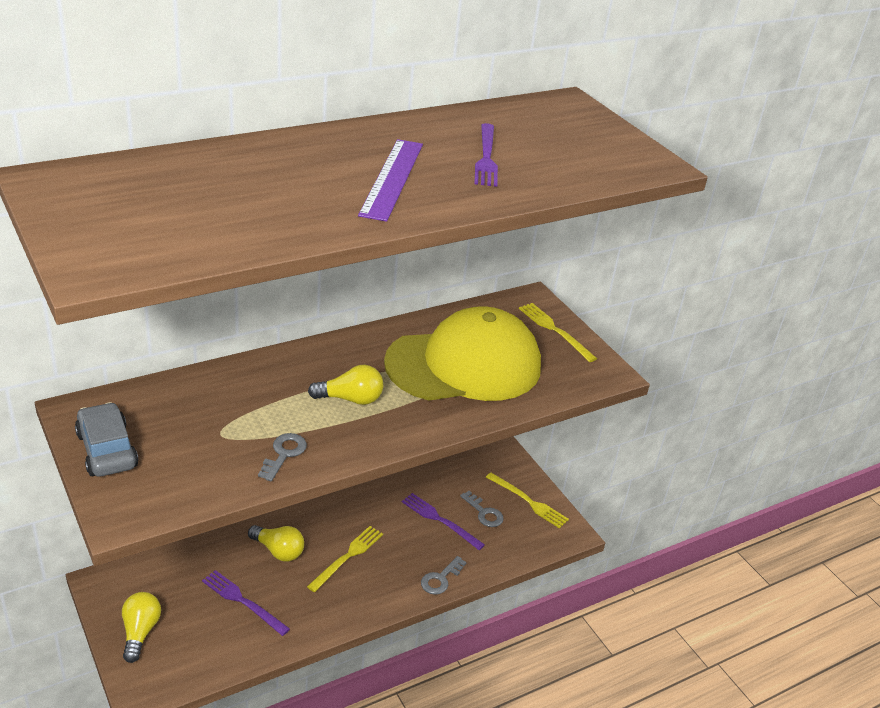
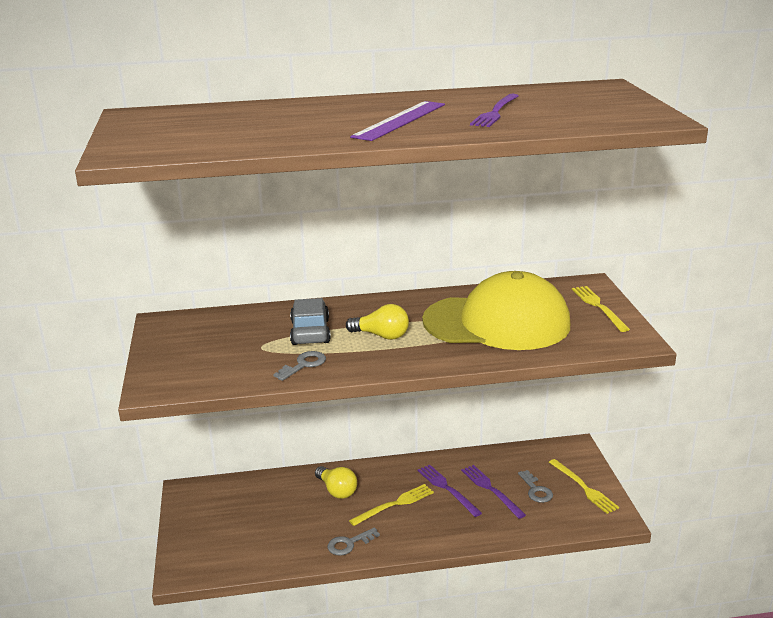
camera: 25 degrees right, 10 degrees down
grey car [75,402,139,477] -> grey car moved to [290,298,331,345]
yellow light bulb [122,592,161,663] -> none
purple fork [202,570,290,636] -> purple fork moved to [417,465,482,517]
grey key [421,556,467,595] -> grey key moved to [328,527,380,556]

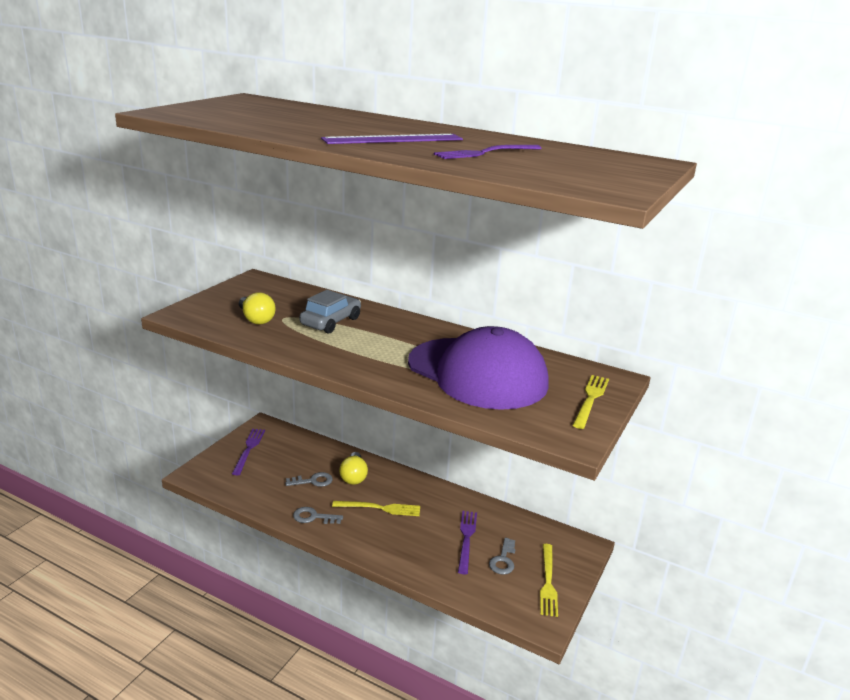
camera: 35 degrees right, 0 degrees up
grey key [273,351,326,381] -> grey key moved to [285,472,333,487]
yellow light bulb [346,304,409,340] -> yellow light bulb moved to [239,292,276,325]
purple fork [417,465,482,517] -> purple fork moved to [232,429,265,475]
yellow cap [422,271,570,350] -> purple cap [408,326,549,410]

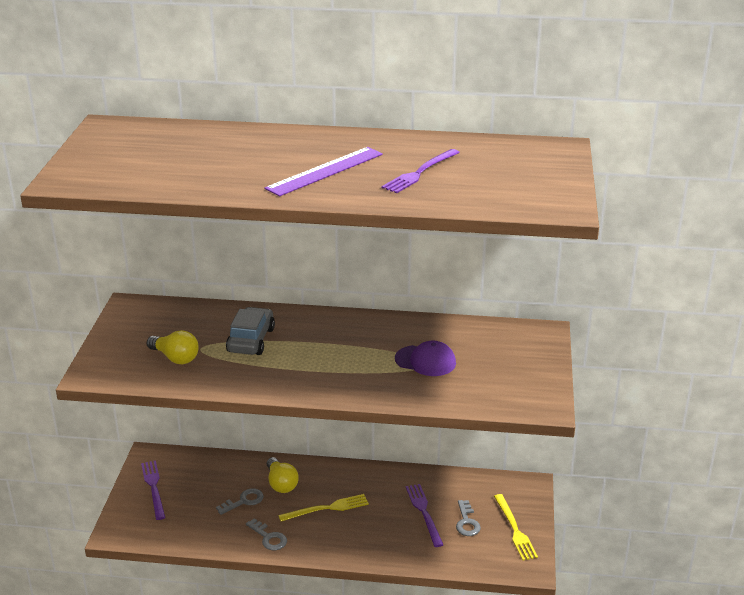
camera: 20 degrees left, 5 degrees up
grey key [293,507,343,524] -> grey key turned 120 degrees counterclockwise [246,518,287,550]
purple cap [408,326,549,410] -> purple cap [395,340,456,376], size x0.43
yellow fork [573,375,609,429] -> none

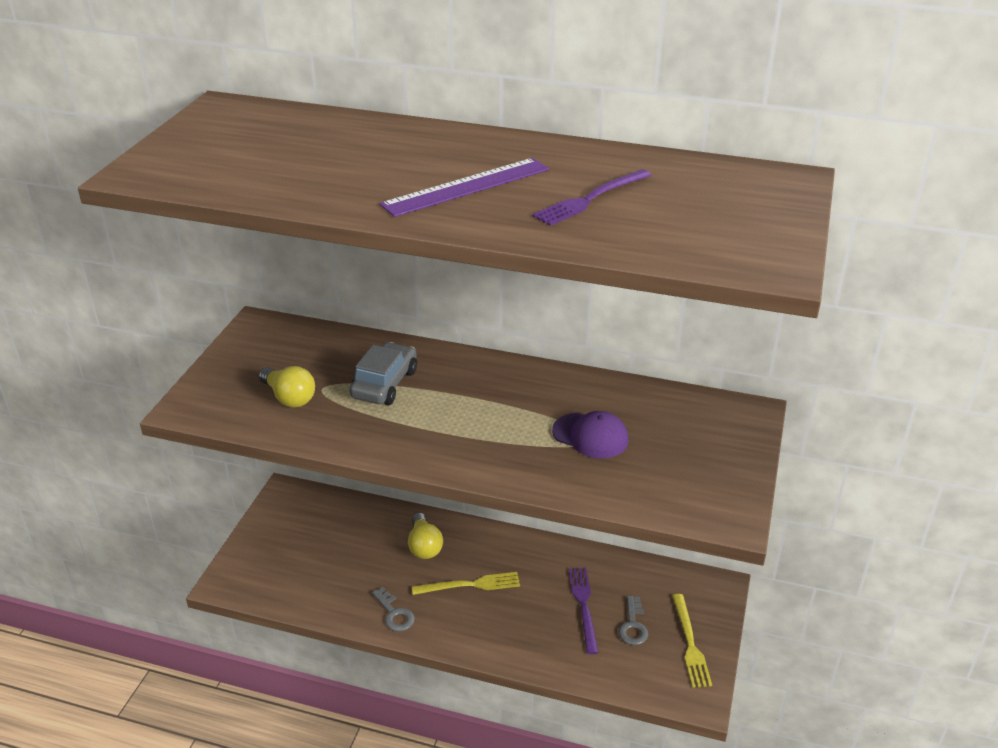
camera: 10 degrees right, 5 degrees up
purple fork [141,460,165,520] -> none
grey key [216,488,264,515] -> none

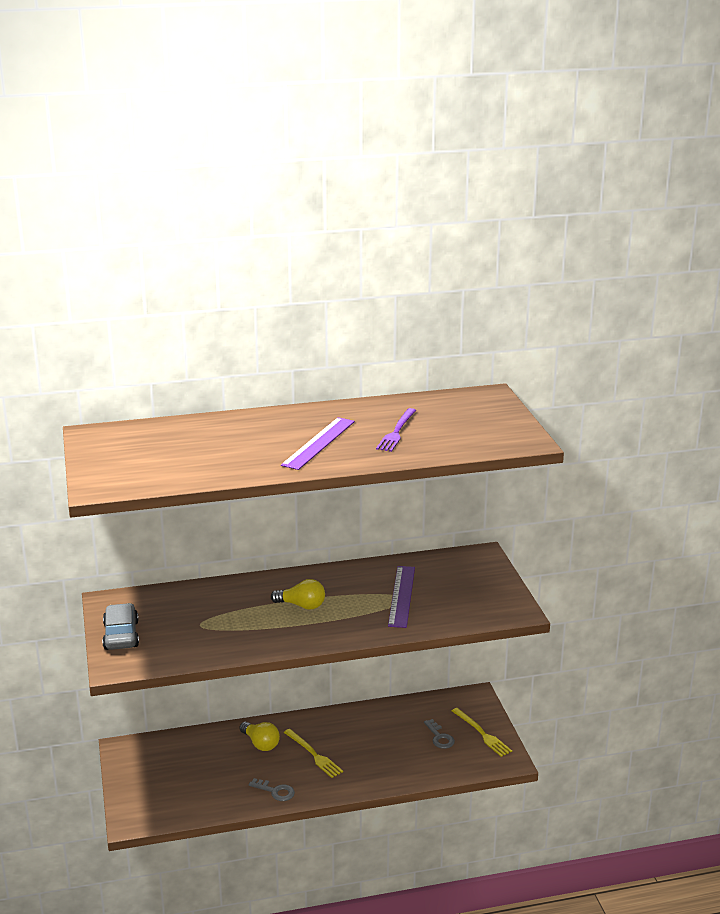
camera: 30 degrees left, 10 degrees down
yellow light bulb [259,366,315,408] -> yellow light bulb moved to [271,579,325,610]
grey car [349,342,417,405] -> grey car moved to [102,603,139,650]
yellow fork [412,572,520,595] -> yellow fork turned 90 degrees clockwise [284,729,343,778]
purple cap [552,411,629,459] -> purple ruler [388,566,415,628]
purple fork [568,567,599,654] -> none

